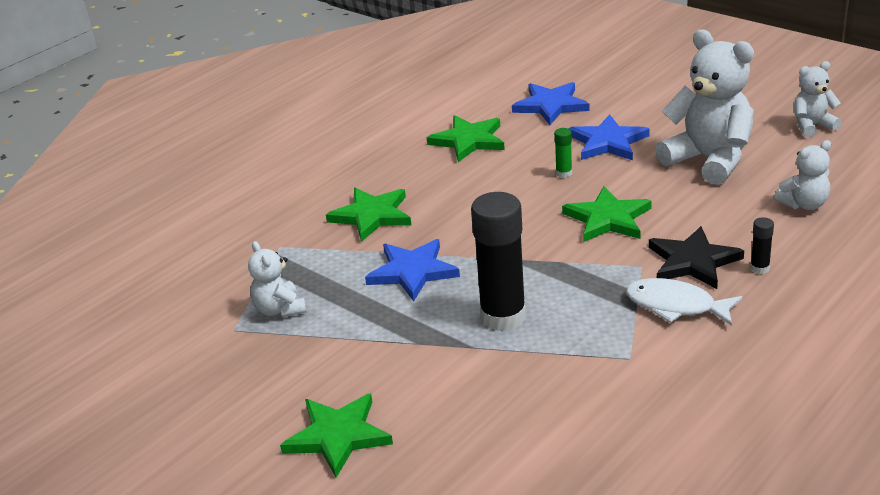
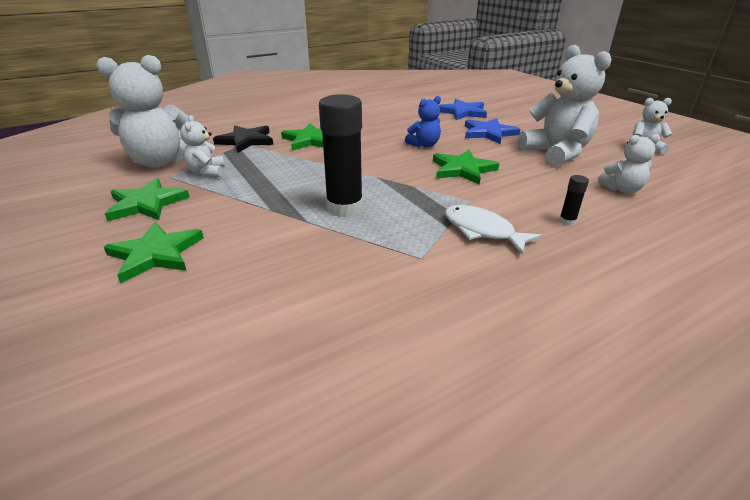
camera: 15 degrees right, 0 degrees up
blue star [365,239,460,301] -> none
green star [427,115,505,162] -> green star moved to [104,178,189,221]
green glue stick [554,128,572,178] -> none
black star [649,226,744,289] -> black star moved to [213,126,273,153]
none -> white teddy bear [96,55,189,168]
none -> blue teddy bear [405,96,441,148]

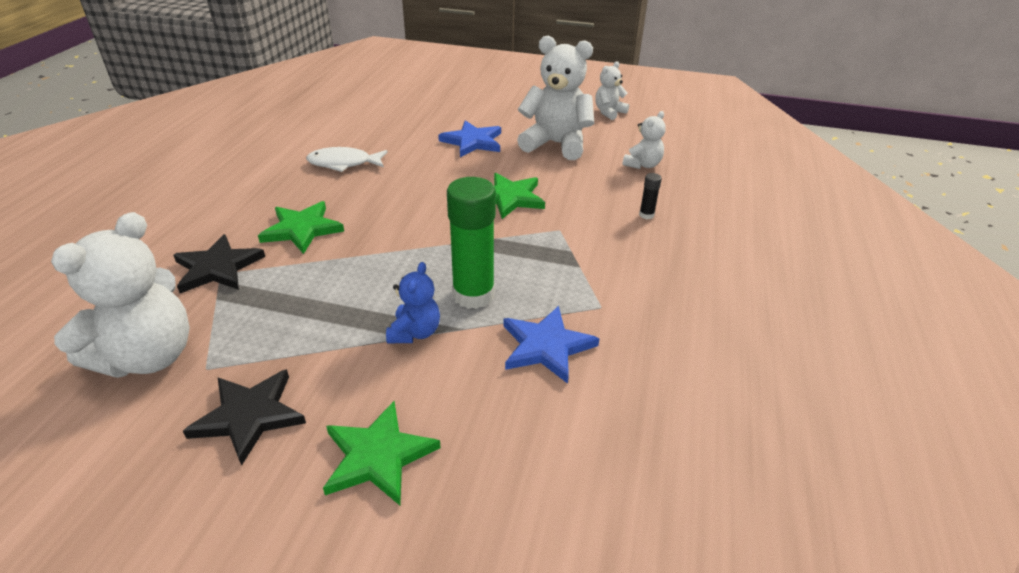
camera: 45 degrees left, 5 degrees up
green star [104,178,189,221] -> black star [183,369,306,466]
white teddy bear [180,115,225,177] -> none
black glue stick [319,94,363,217] -> green glue stick [447,177,496,309]
blue teddy bear [405,96,441,148] -> blue teddy bear moved to [386,262,440,343]
blue star [439,99,487,120] -> blue star moved to [503,306,600,384]
white fish [445,205,542,254] -> white fish moved to [306,147,387,172]

